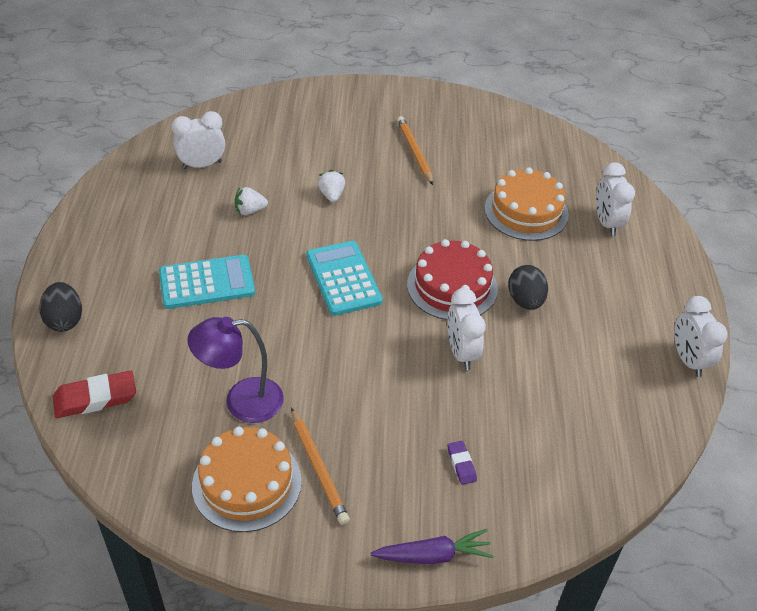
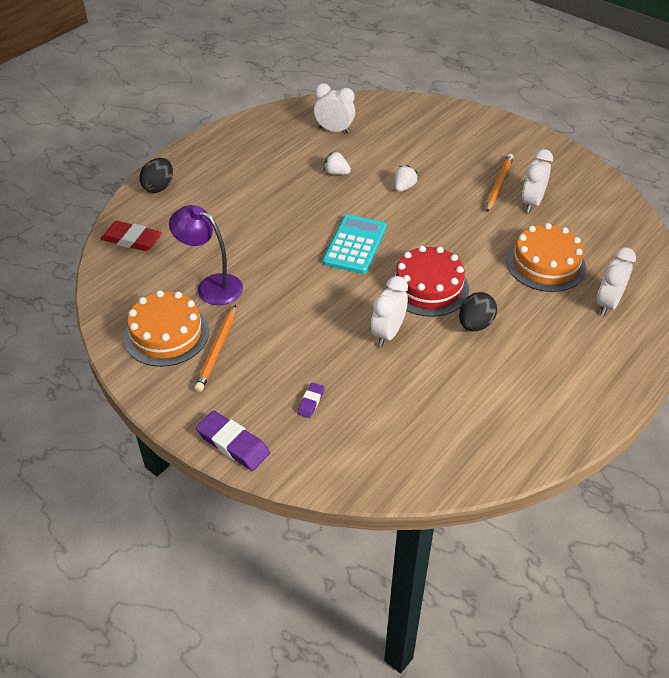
camera: 40 degrees right, 0 degrees up
turquoise calculator [159,255,255,309] -> none
purple carrot [371,529,494,564] -> purple eraser [196,411,270,471]
white clock [674,296,728,377] -> white clock moved to [522,149,553,213]

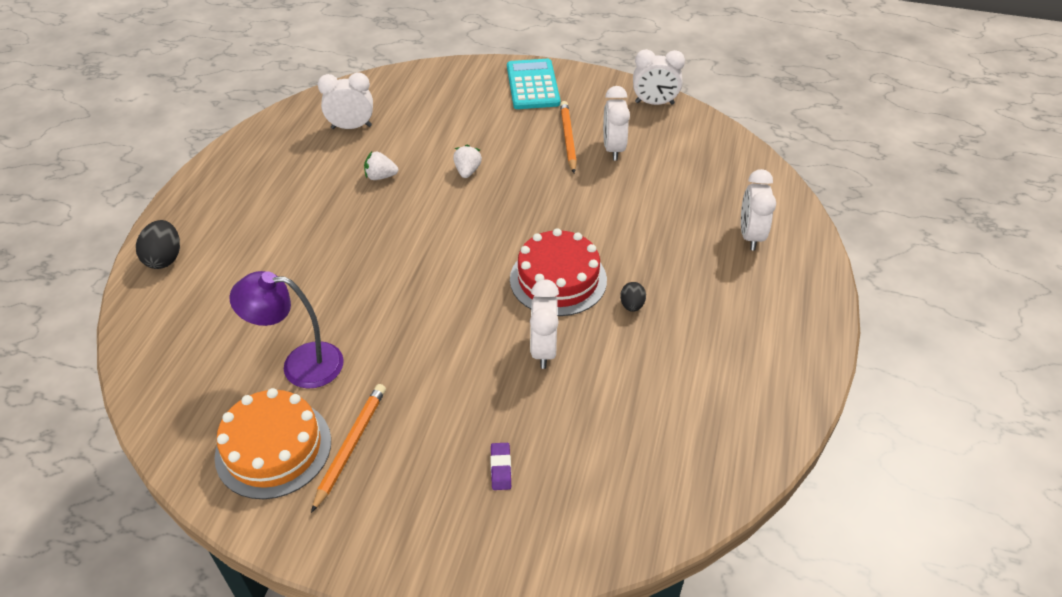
camera: 25 degrees left, 0 degrees up
red eraser [101,221,162,251] -> none
orange pencil [194,305,236,392] -> orange pencil turned 150 degrees counterclockwise [311,384,386,513]
purple eraser [196,411,270,471] -> none
turquoise calculator [323,214,387,274] -> turquoise calculator moved to [507,59,560,109]
black egg [459,292,497,331] -> black egg [620,282,646,312], size x0.61
orange cake [506,223,586,292] -> none
none -> white clock [633,49,685,105]

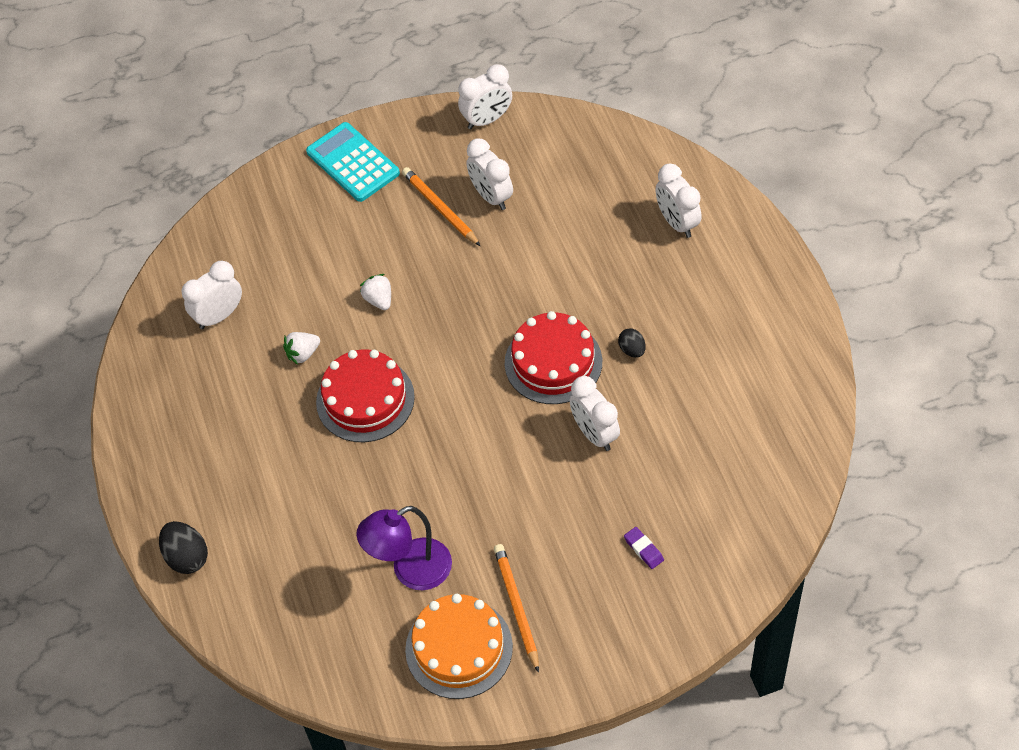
camera: 30 degrees left, 10 degrees up
none -> red cake [316,349,415,442]

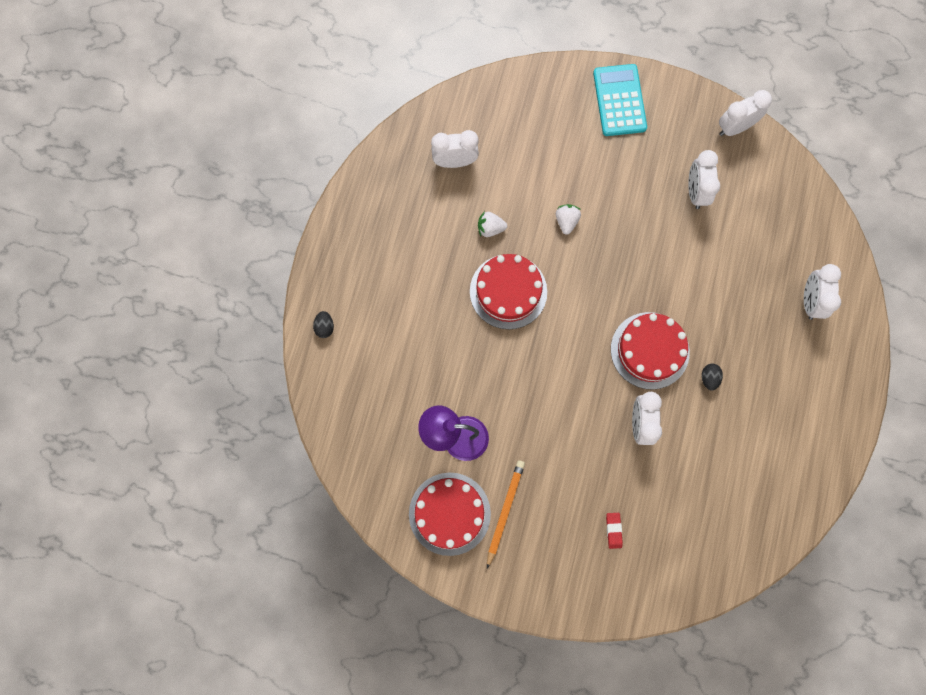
camera: 30 degrees right, 20 degrees up
black egg [159,521,208,574] -> black egg [313,311,334,338], size x0.61
orange pencil [402,167,480,246] -> none
orange cake [405,594,513,699] -> red cake [409,473,491,556]
white clock [458,64,512,129] -> white clock turned 150 degrees clockwise [719,90,772,136]
purple eraser [624,527,664,569] -> red eraser [606,513,623,549]

